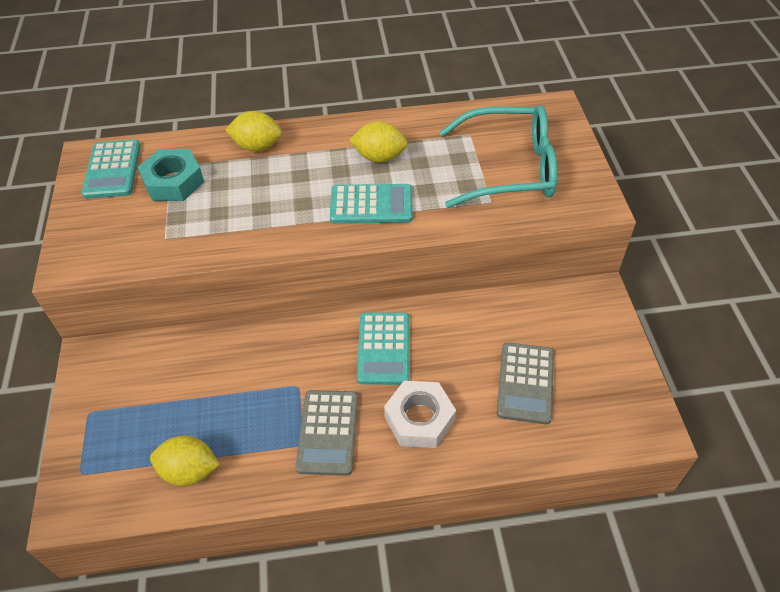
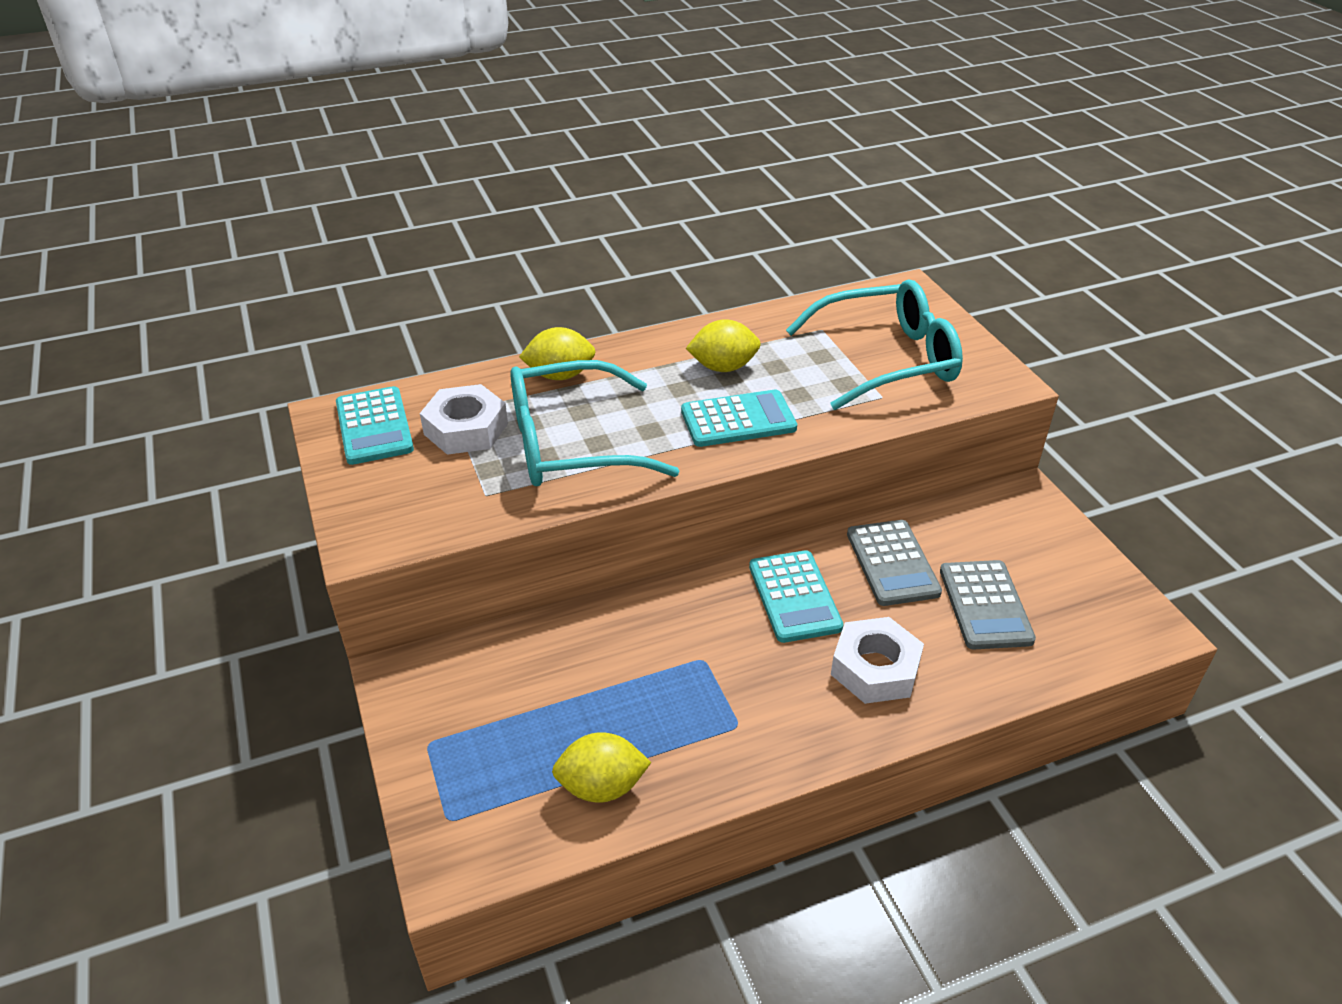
camera: 15 degrees left, 10 degrees down
turquoise nut [138,149,204,201] -> white nut [420,384,508,455]
grey calculator [295,390,358,476] -> grey calculator moved to [847,520,942,606]
none -> turquoise glasses [510,360,679,486]

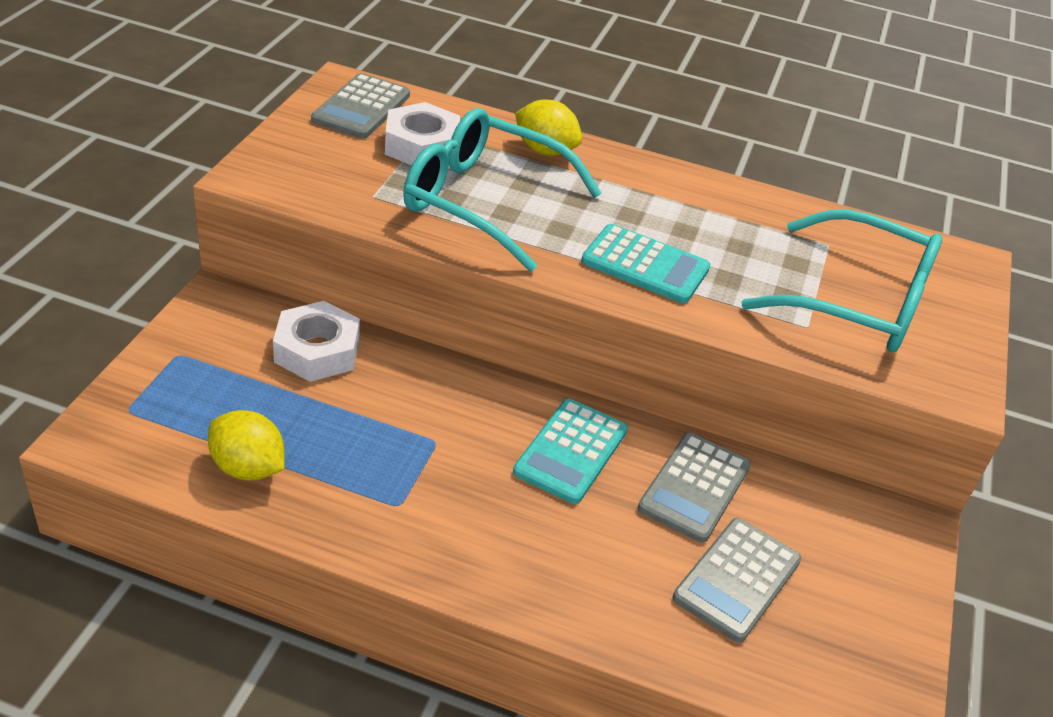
camera: 35 degrees right, 0 degrees up
turquoise calculator [336,386,414,465] -> grey calculator [311,73,410,139]
yellow lemon [686,319,761,372] -> none
white nut [831,617,924,704] -> white nut moved to [273,301,360,382]

